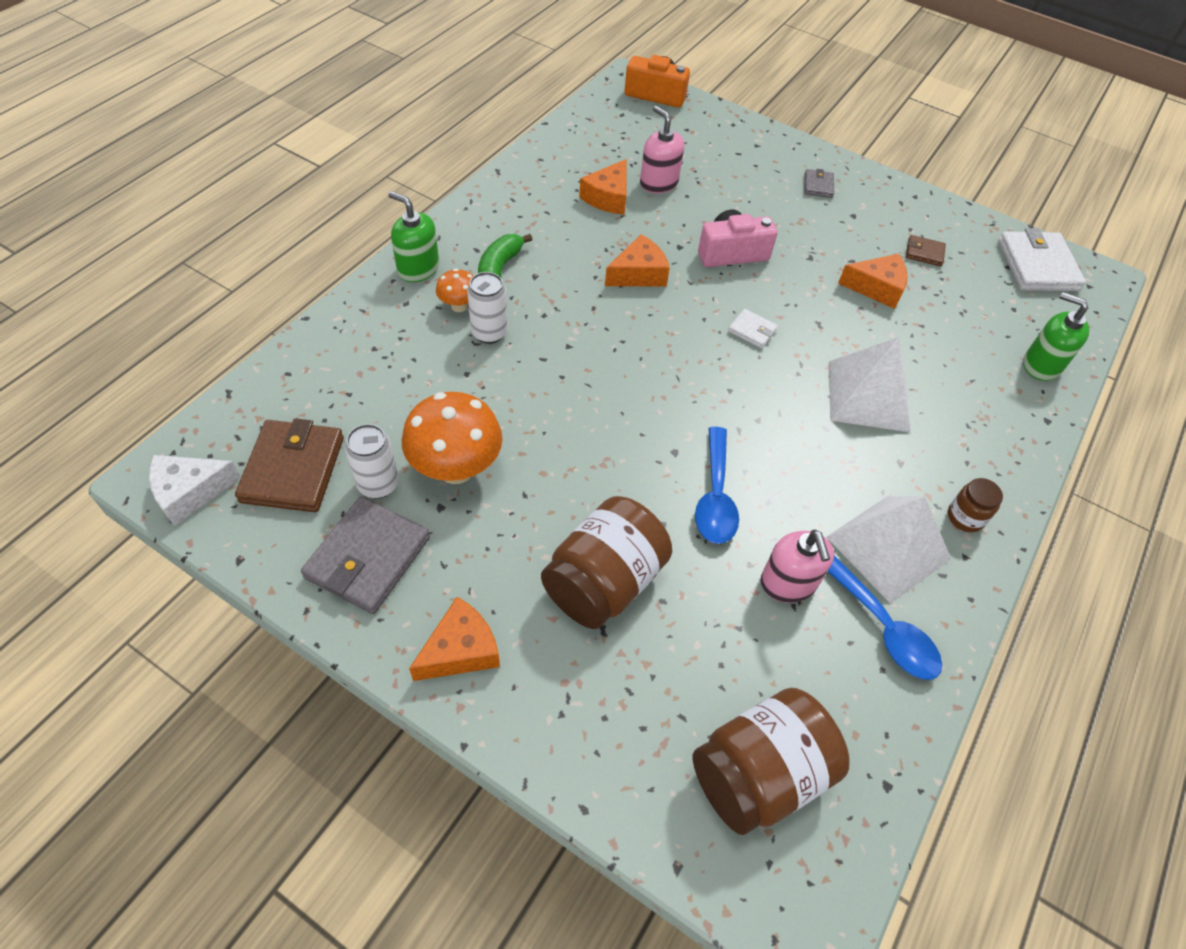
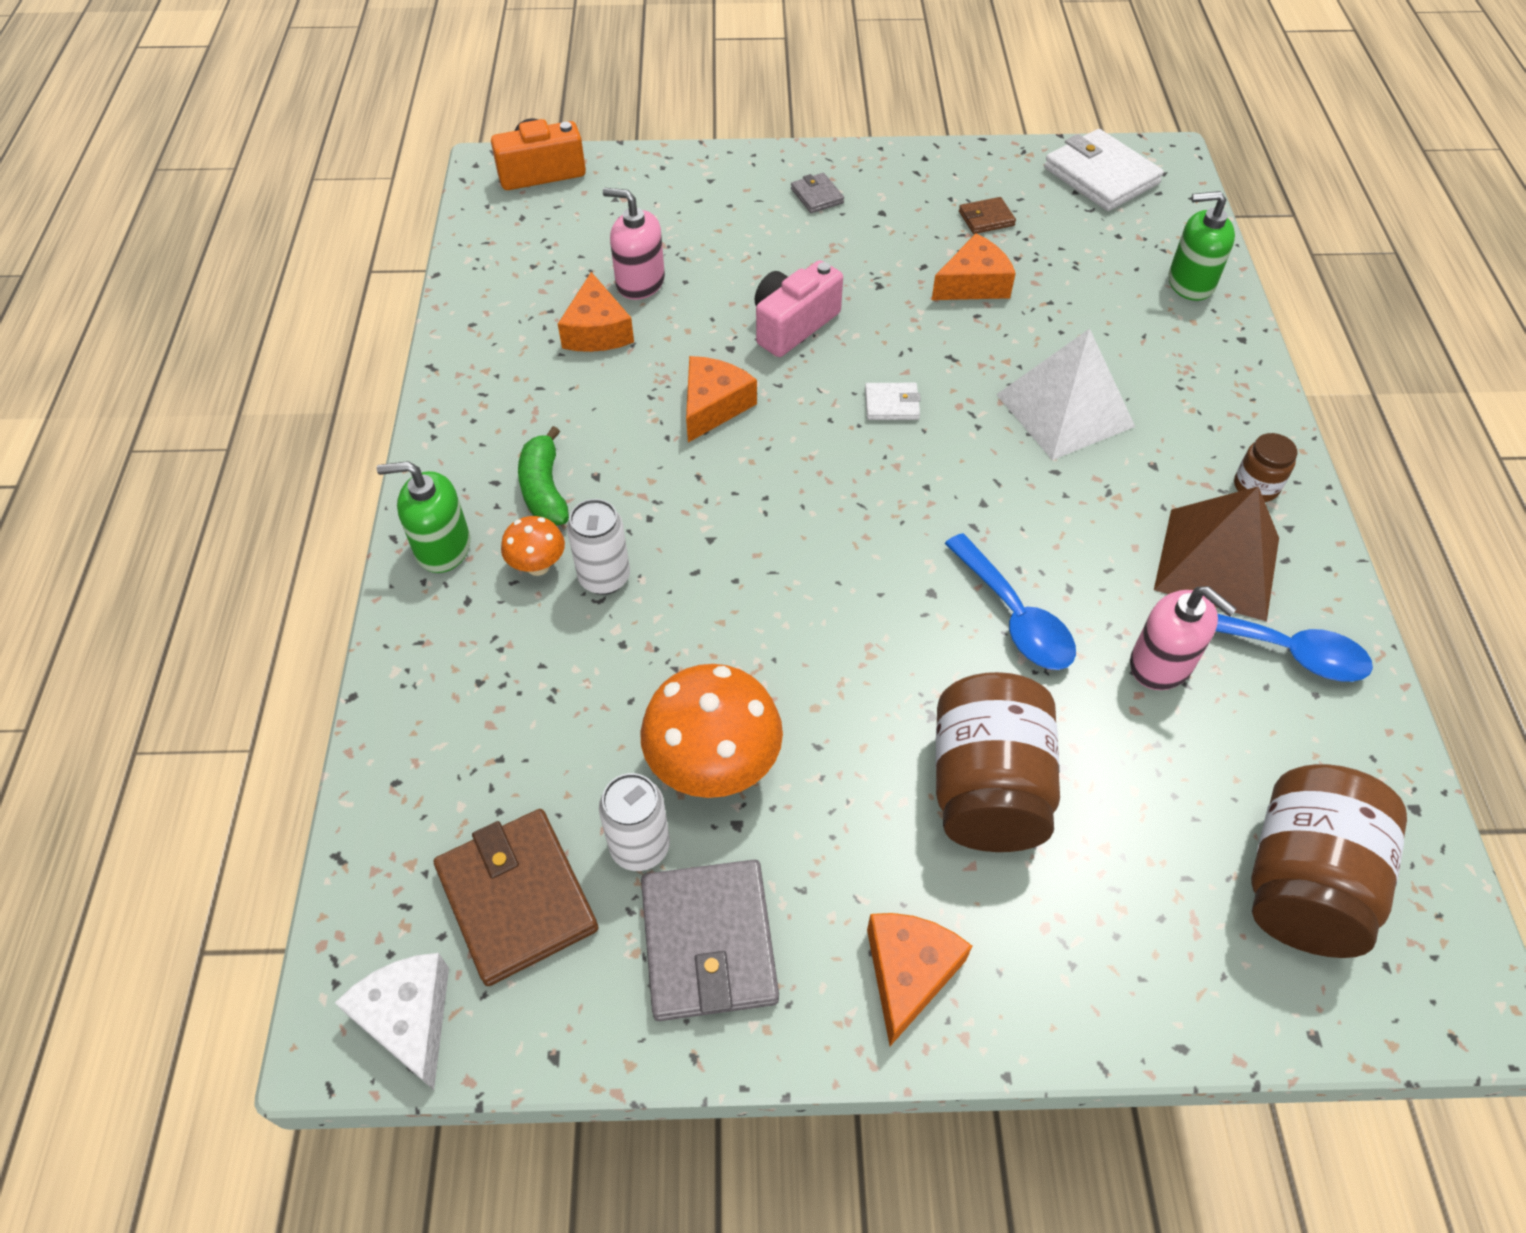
camera: 30 degrees left, 0 degrees up
white cheese [149,455,241,526] -> white cheese turned 120 degrees clockwise [335,953,449,1090]
white pyramid [827,496,951,604] -> brown pyramid [1154,486,1279,621]

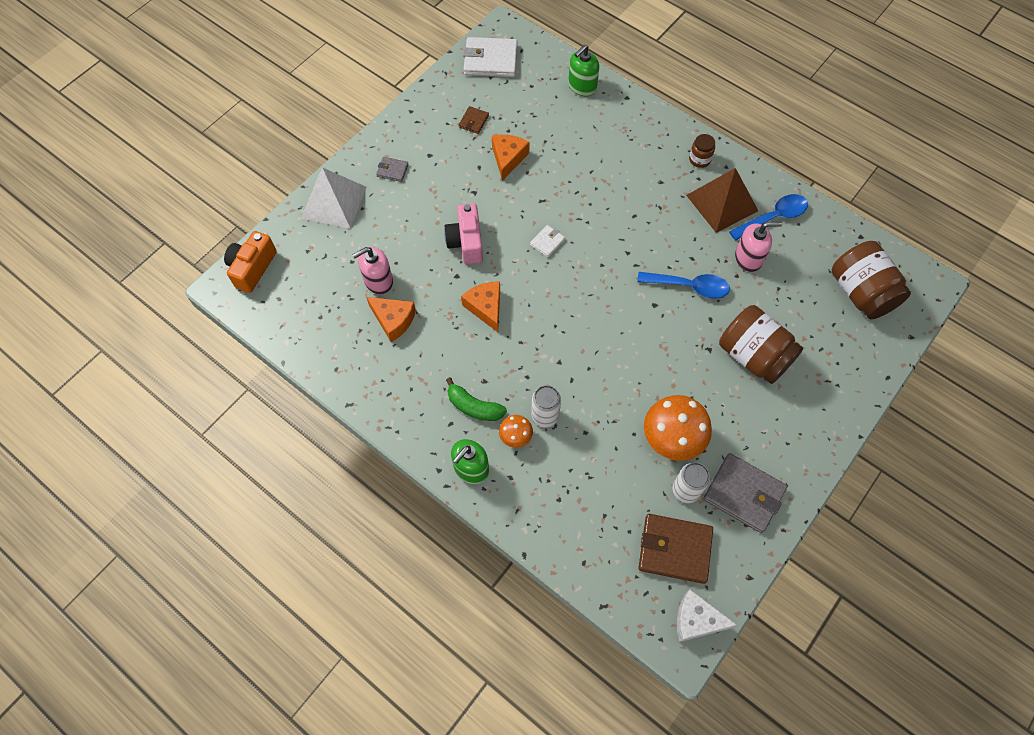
camera: 50 degrees left, 10 degrees up
orange cheese [867,913,972,1046] -> none
white pyramid [996,328,1135,460] -> white pyramid moved to [301,167,366,229]

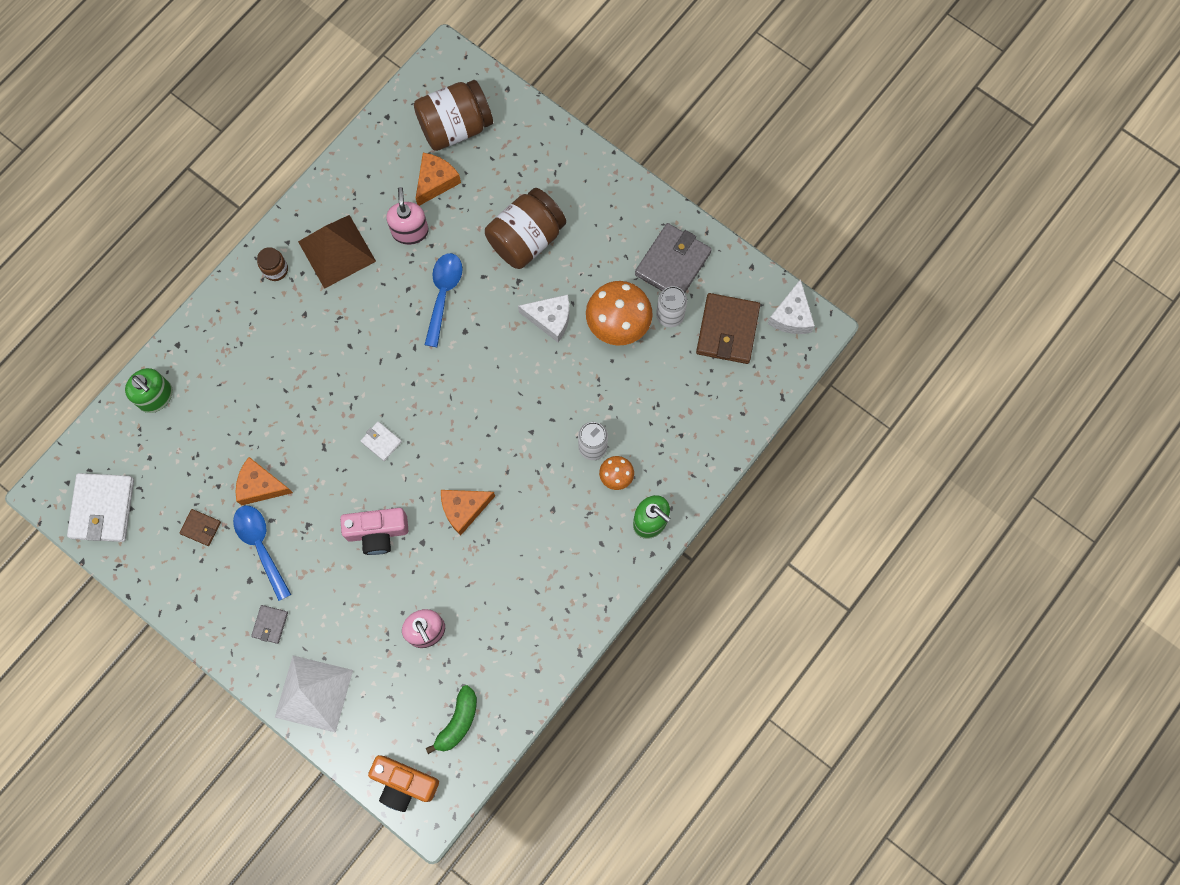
camera: 90 degrees left, 10 degrees up
orange cheese [366,297,416,342] -> orange cheese moved to [416,153,461,206]
green banana [446,377,507,421] -> green banana moved to [426,685,477,754]
blue spoon [729,194,808,240] -> blue spoon moved to [233,505,291,601]
none -> white cheese [518,294,570,342]

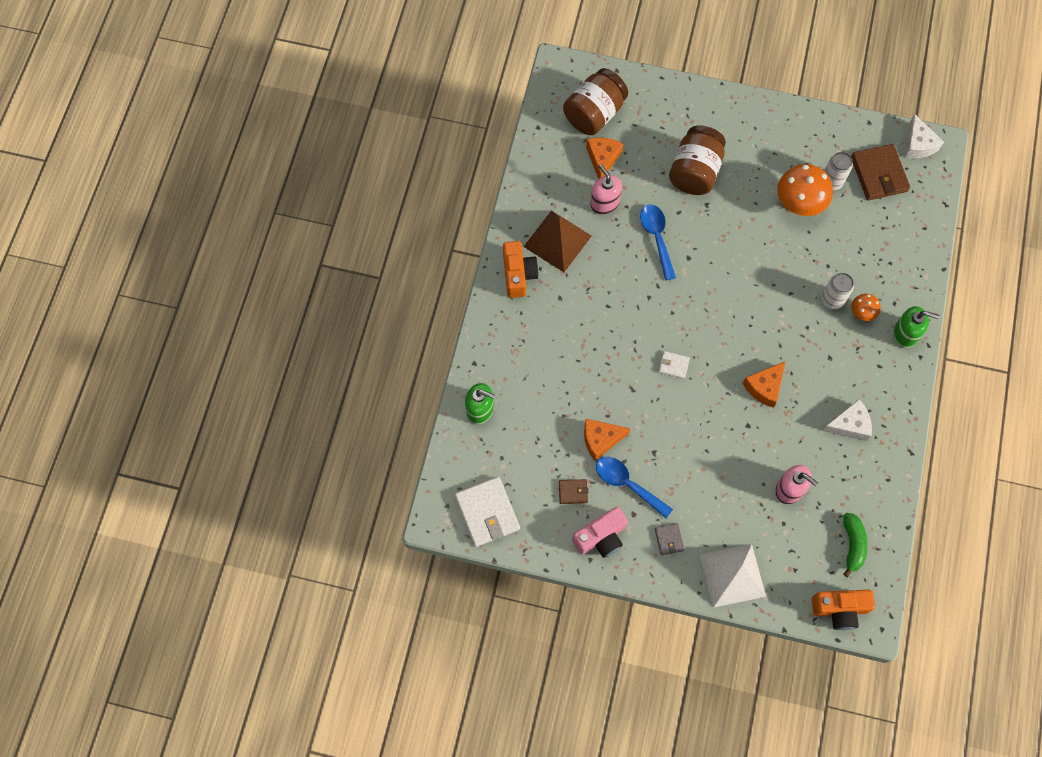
camera: 25 degrees left, 5 degrees down
brown jar [257,247,288,281] -> orange camera [503,241,539,298]
pink camera [340,508,408,555] -> pink camera moved to [572,507,628,558]
white cheese [518,294,570,342] -> white cheese moved to [822,399,872,441]
grey wallet [635,223,712,293] -> none

